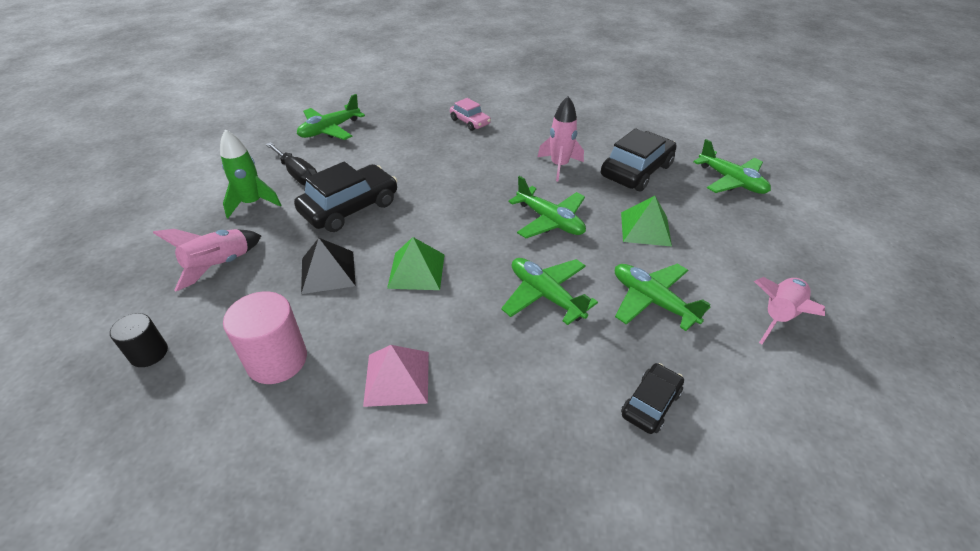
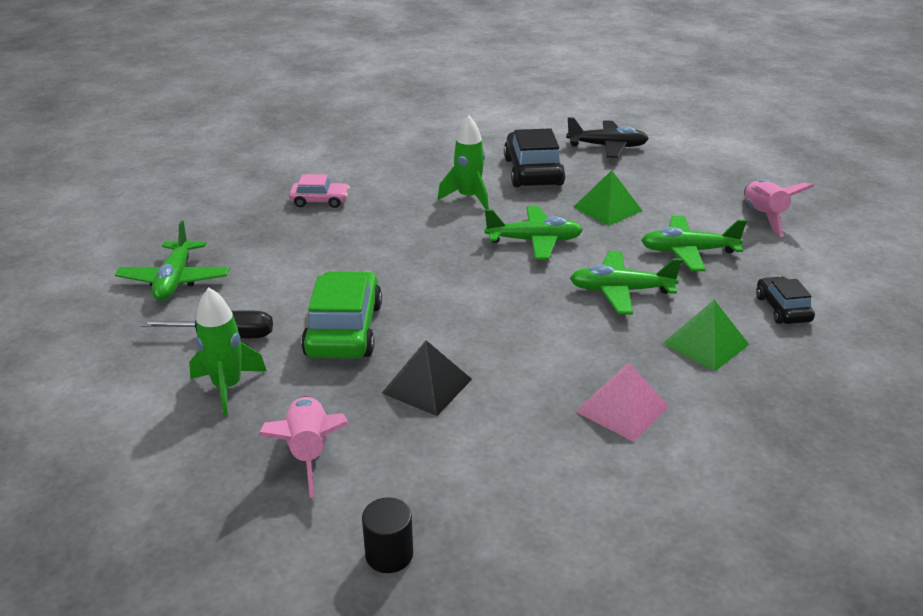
camera: 45 degrees left, 10 degrees down
pink cylinder [223,291,307,384] -> none
black car [294,162,397,232] -> green car [301,271,382,358]
green pyramid [387,237,445,290] -> green pyramid moved to [662,300,749,371]
pink rocket [538,96,584,181] -> green rocket [438,116,489,210]
green plane [693,139,771,194] -> black plane [566,117,649,158]

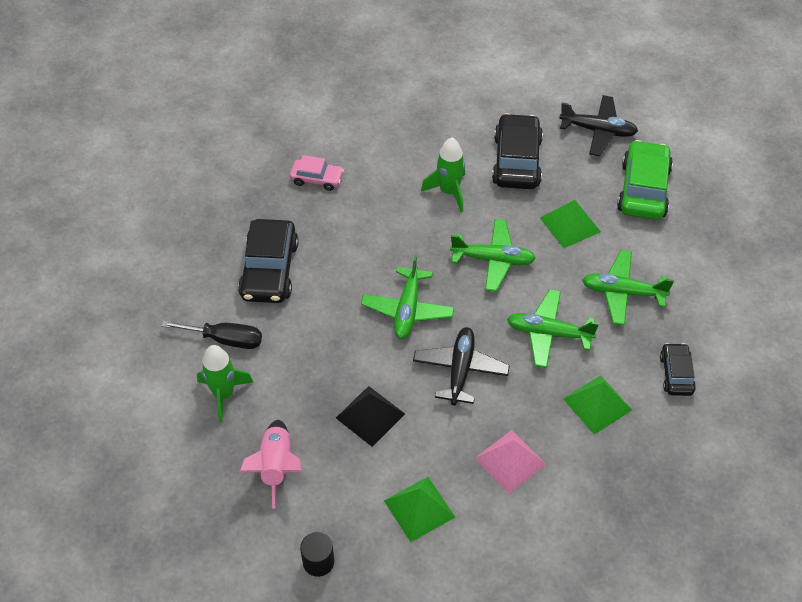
camera: 10 degrees right, 20 degrees up
green plane [115,221,229,301] -> green plane moved to [361,255,454,339]
green car [301,271,382,358] -> green car moved to [617,140,673,220]
pink rocket [744,179,814,237] -> none
none -> black car [238,219,299,303]
none -> green pyramid [384,477,455,542]
none -> black plane [413,327,510,405]

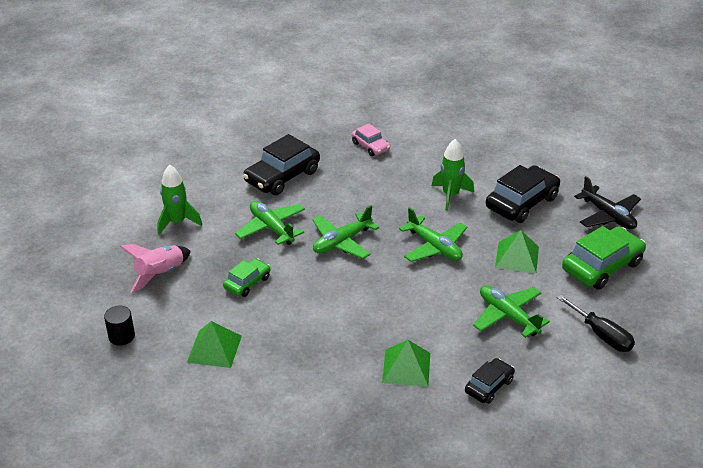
camera: 40 degrees right, 15 degrees down
black screwdriver [161,320,262,349] -> black screwdriver moved to [556,294,635,352]
black pyramid [336,386,405,447] -> green car [223,258,270,297]
black plane [413,327,510,405] -> none
pink pyramid [474,430,546,494] -> none
green plane [507,289,599,368] -> green plane moved to [235,201,305,245]

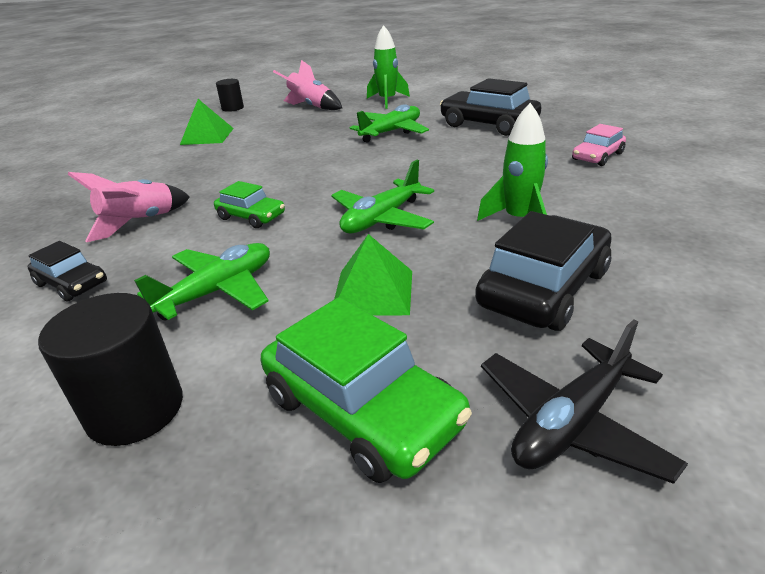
camera: 85 degrees right, 5 degrees down
green car [223,258,270,297] -> green car moved to [214,181,285,228]
green plane [313,205,379,259] -> none
green pyramid [382,340,430,387] -> pink rocket [68,172,190,242]
black car [486,165,560,223] -> black car turned 90 degrees counterclockwise [475,211,612,331]
black screwdriver [556,294,635,352] -> black cylinder [38,293,183,446]

